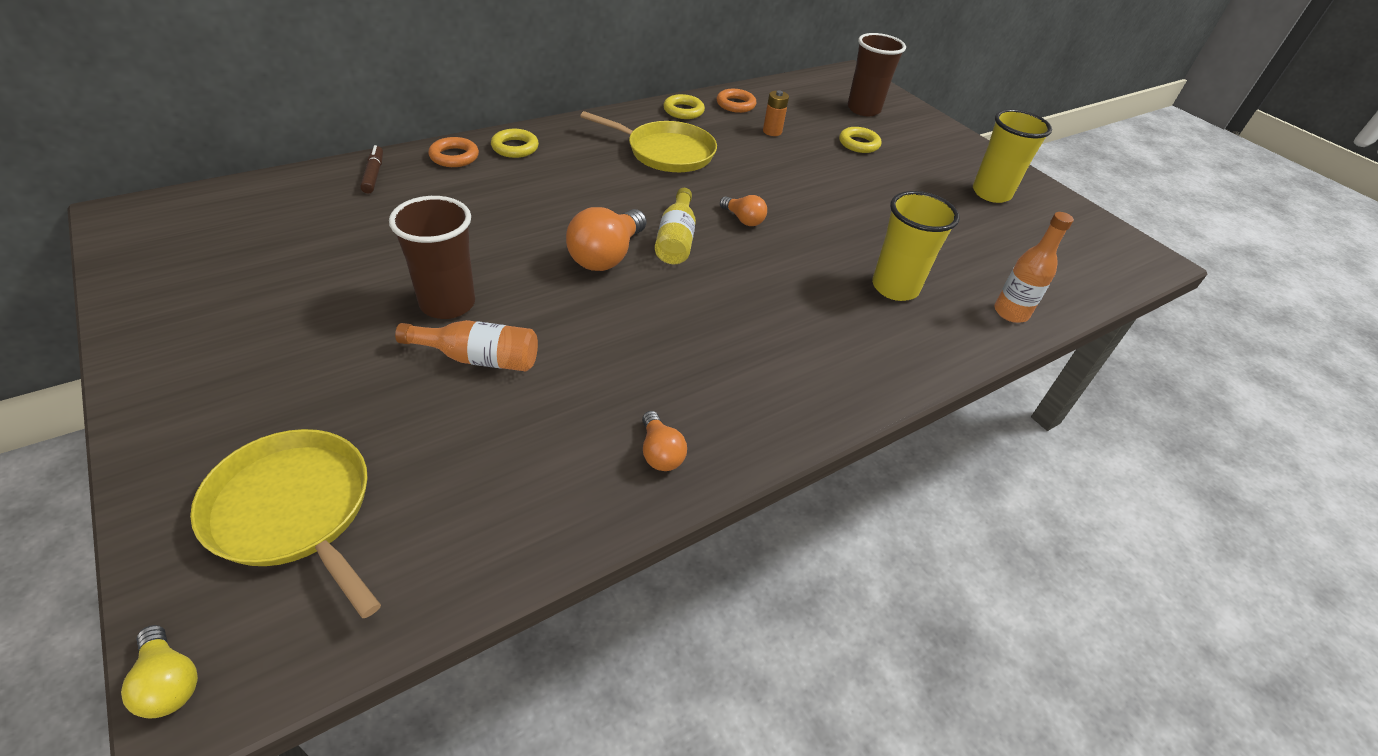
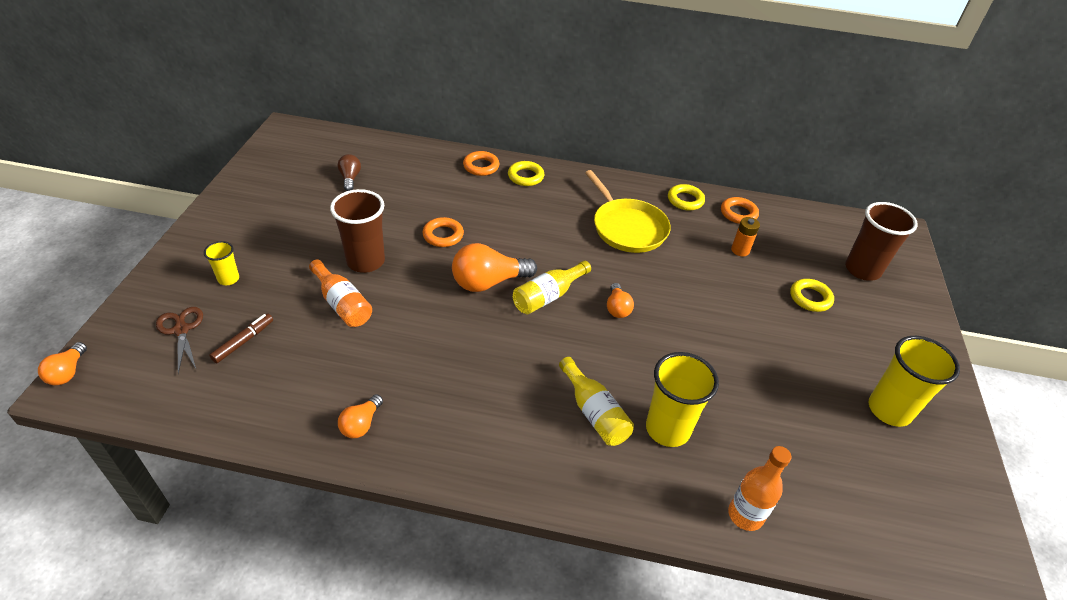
camera: 45 degrees right, 0 degrees up
yellow light bulb [121,625,198,718] -> orange light bulb [38,342,87,385]
yellow pan [190,429,381,618] -> brown scissors [156,307,203,374]
brown marker [360,145,383,194] -> brown marker moved to [209,313,273,363]
none -> yellow cup [204,241,239,285]
none -> brown light bulb [338,154,361,191]
none -> orange ring [423,217,464,247]
none -> yellow bottle [559,357,634,446]

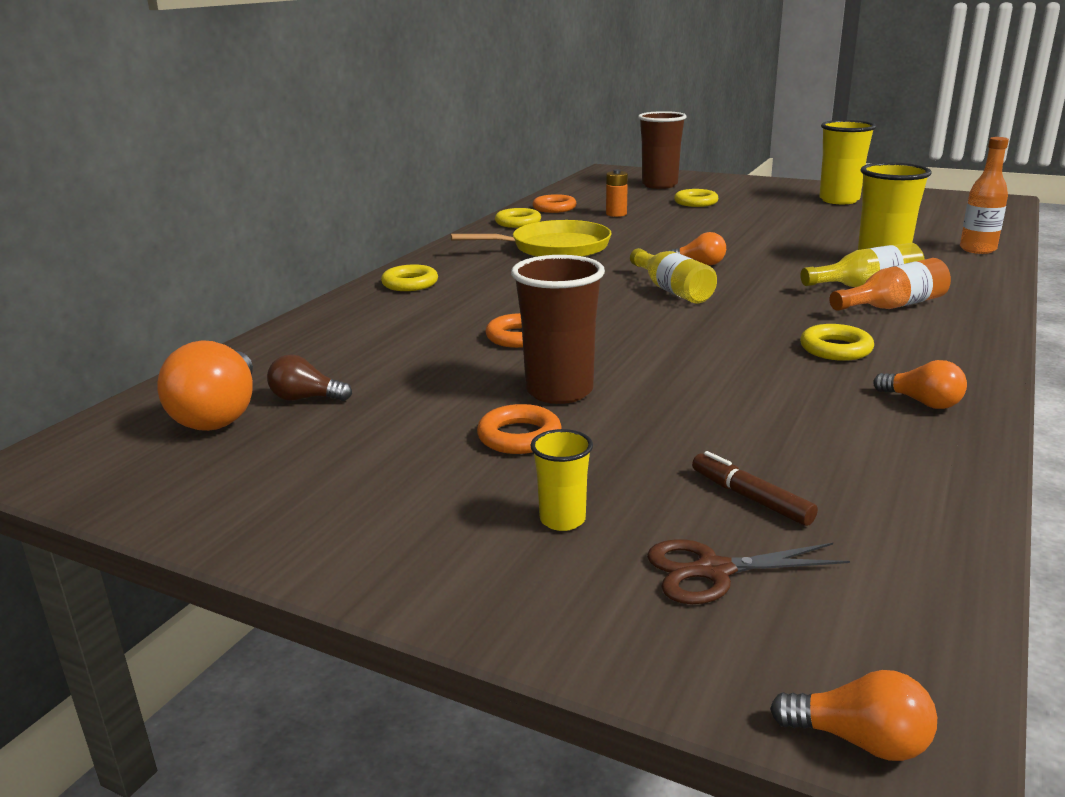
camera: 70 degrees left, 20 degrees down
orange bottle [309,259,372,327] -> orange bottle moved to [829,258,951,311]
orange light bulb [452,243,537,292] -> orange light bulb moved to [158,340,253,431]
orange ring [463,151,499,176] -> orange ring moved to [477,404,562,454]
none -> yellow ring [800,324,874,361]

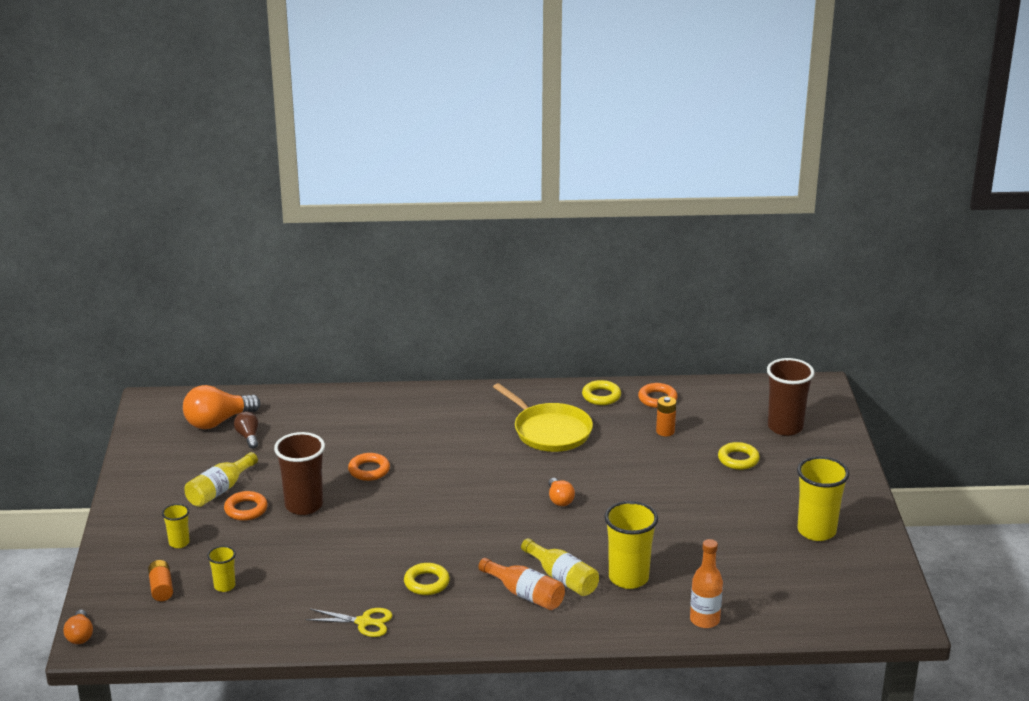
camera: 60 degrees right, 5 degrees up
yellow ring [381,265,438,291] -> none
yellow bottle [630,248,717,304] -> yellow bottle moved to [185,452,258,507]
brown scissors [647,539,850,604] -> orange battery [148,560,173,601]
brown marker [692,451,818,526] -> yellow cup [207,546,236,592]
orange light bulb [873,360,967,409] -> yellow scissors [306,608,393,637]

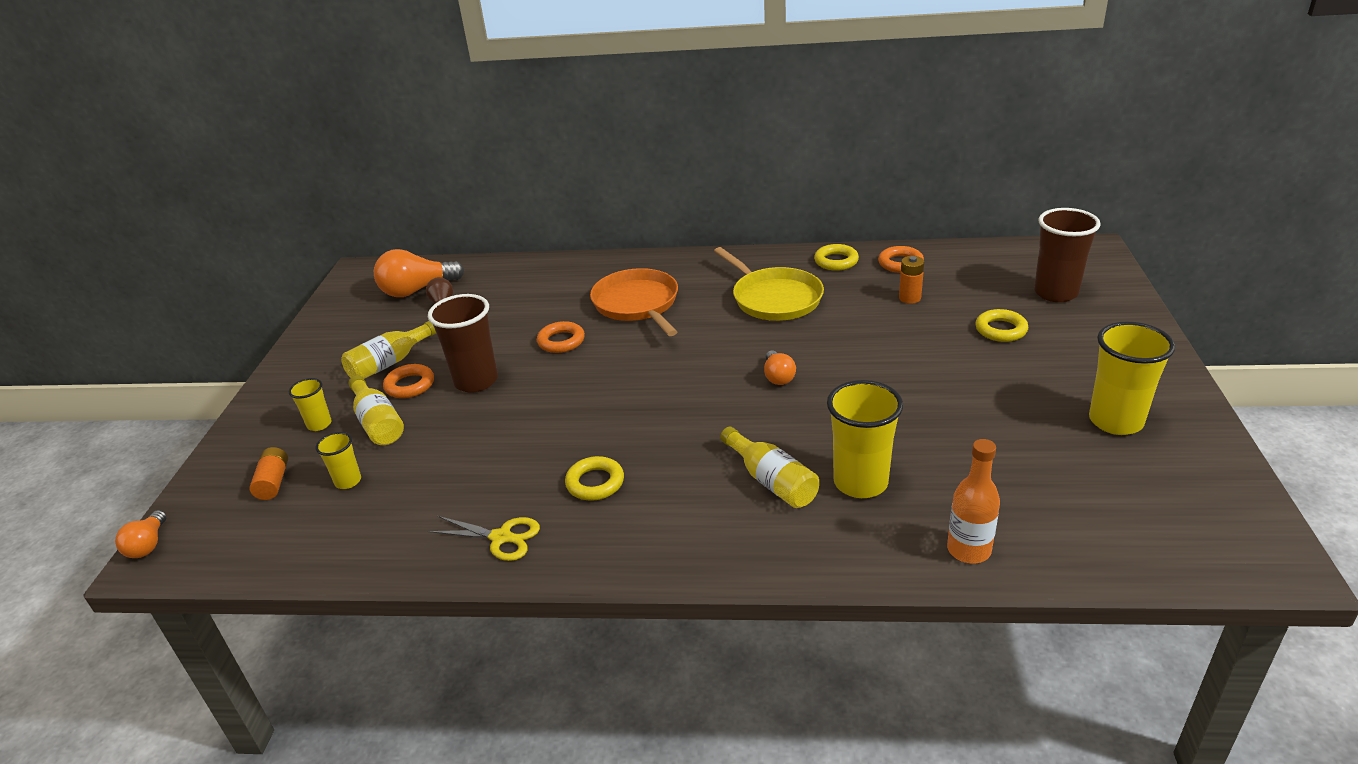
camera: 10 degrees right, 5 degrees up
orange bottle [478,558,565,610] -> none
none -> yellow bottle [349,375,404,445]
none -> orange pan [590,268,678,336]

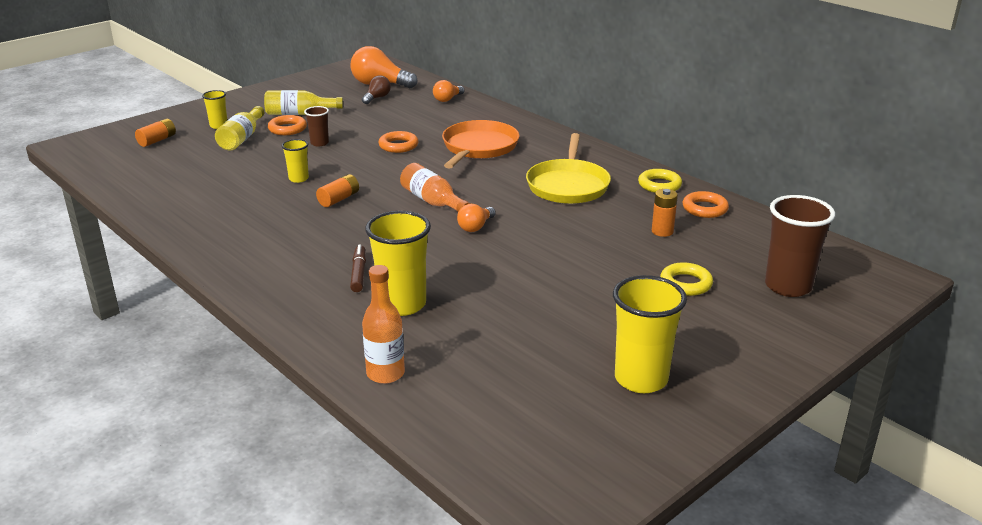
camera: 40 degrees right, 5 degrees down
orange light bulb [115,510,167,558] -> orange light bulb moved to [433,80,464,102]
yellow cup [316,432,361,489] -> yellow cup moved to [282,139,309,183]
brown cup [428,294,498,393] -> brown cup [304,106,329,146], size x0.52
yellow scissors [428,516,540,561] -> none
yellow ring [565,456,624,501] -> none
yellow bottle [720,427,819,508] -> brown marker [350,245,366,292]
none -> orange battery [316,174,359,207]
none -> orange bottle [400,163,470,212]

